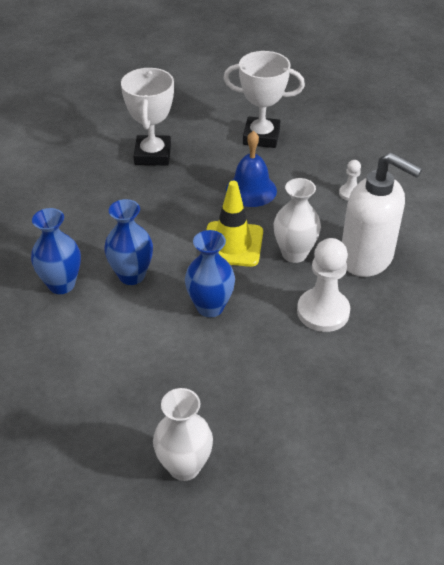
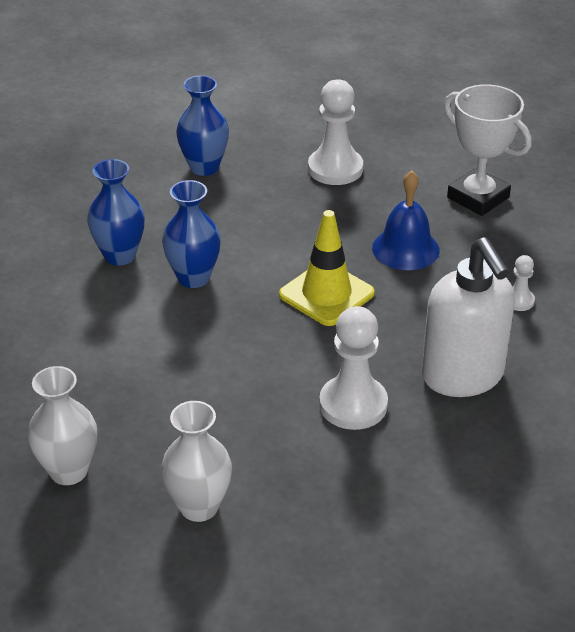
camera: 35 degrees right, 5 degrees down
white trophy [121,68,174,165] -> white pawn [308,79,363,185]
blue vase [185,230,235,317] -> blue vase moved to [176,75,229,176]
white vase [274,178,321,263] -> white vase moved to [161,401,232,522]

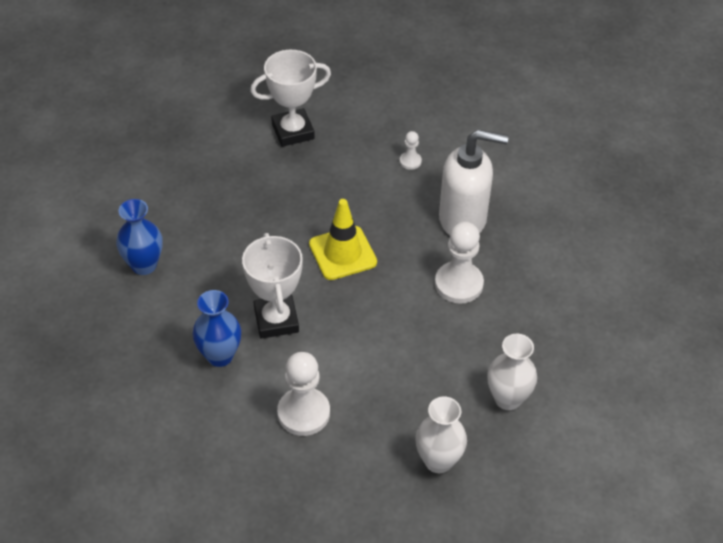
camera: 65 degrees left, 10 degrees up
blue vase [162,180,221,288] -> white trophy [242,233,303,339]
white pawn [308,79,363,185] -> white pawn moved to [277,352,330,436]
blue bell [372,171,440,270] -> none

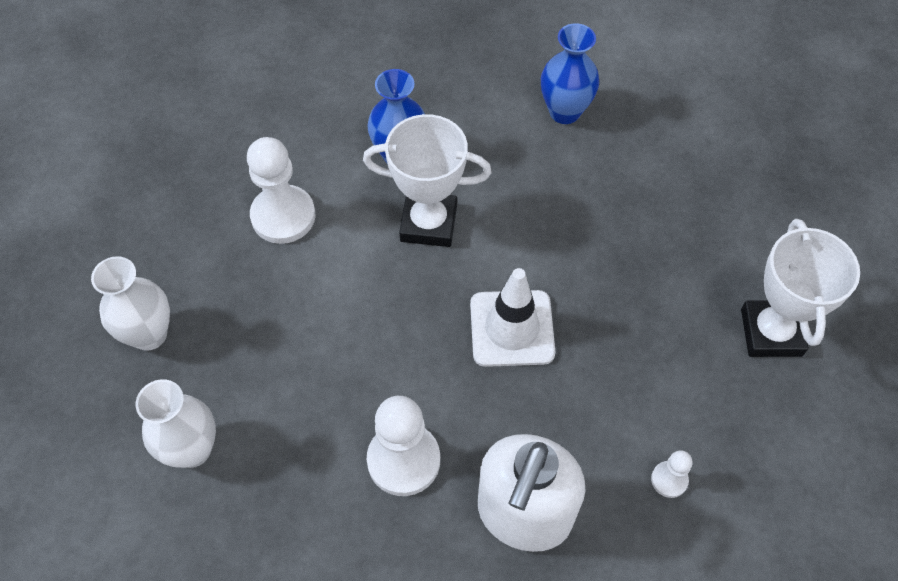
camera: 110 degrees right, 10 degrees up
yellow traffic cone [309,199,377,280] -> white traffic cone [470,268,555,367]

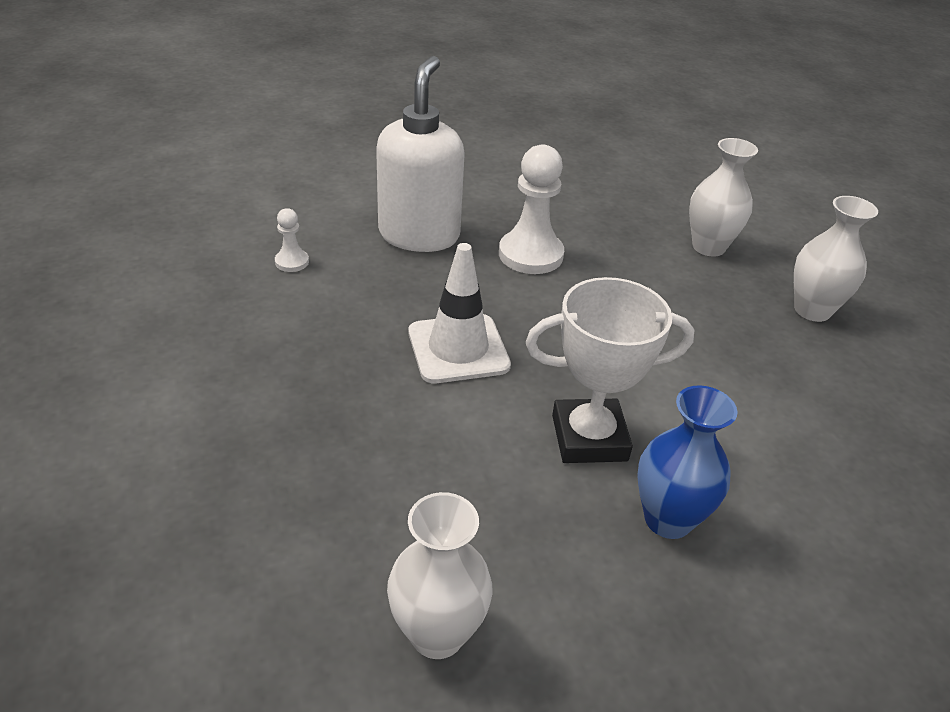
camera: 165 degrees right, 20 degrees down
white pawn [247,137,315,244] -> none
blue vase [541,23,599,124] -> white vase [387,492,493,659]
white trophy [741,219,860,357] -> none

